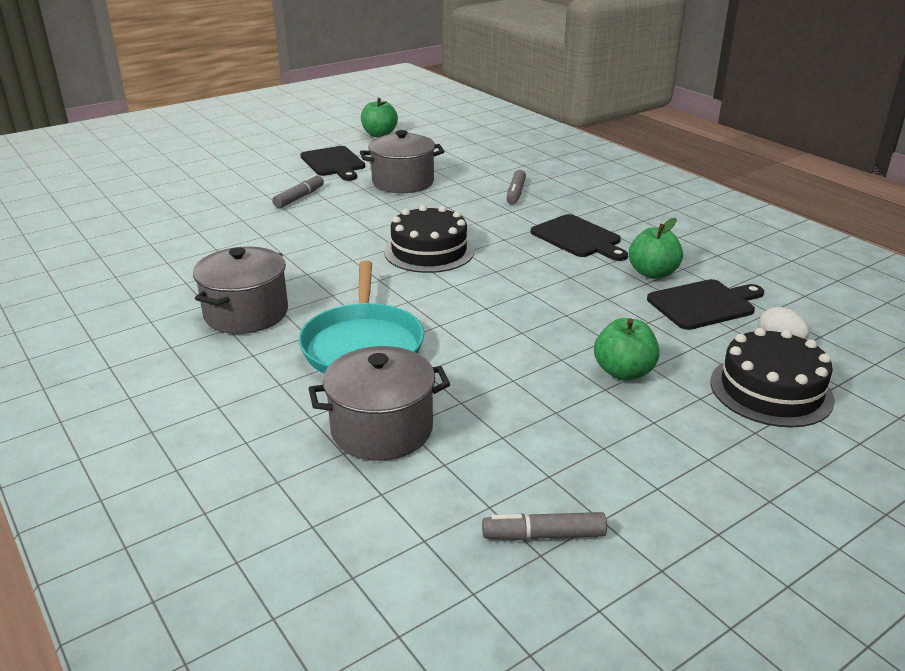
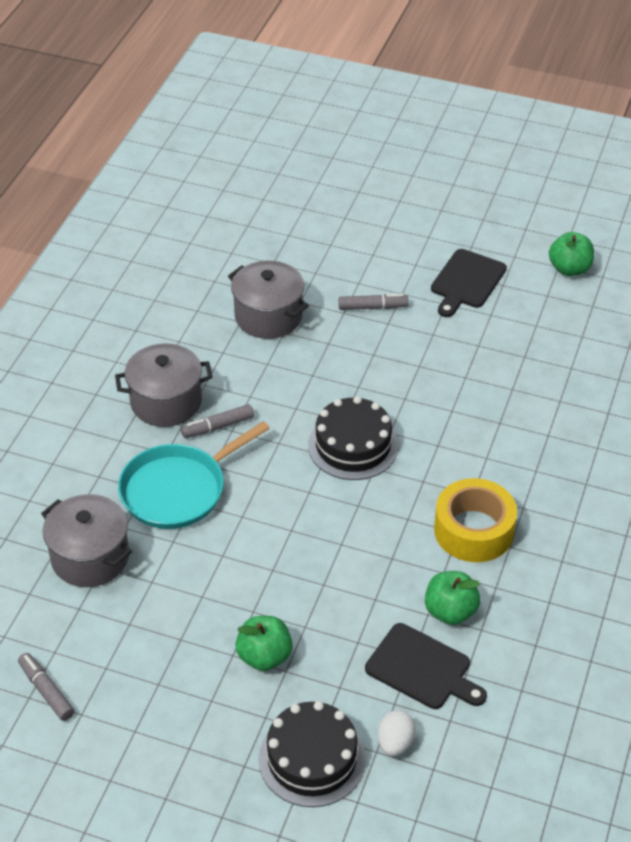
camera: 55 degrees right, 15 degrees up
grey pot [360,130,445,193] -> grey pot moved to [228,261,309,339]
grey marker [507,170,526,204] -> grey marker moved to [181,404,254,438]
black cutting board [530,214,628,261] -> yellow tape [434,478,517,562]

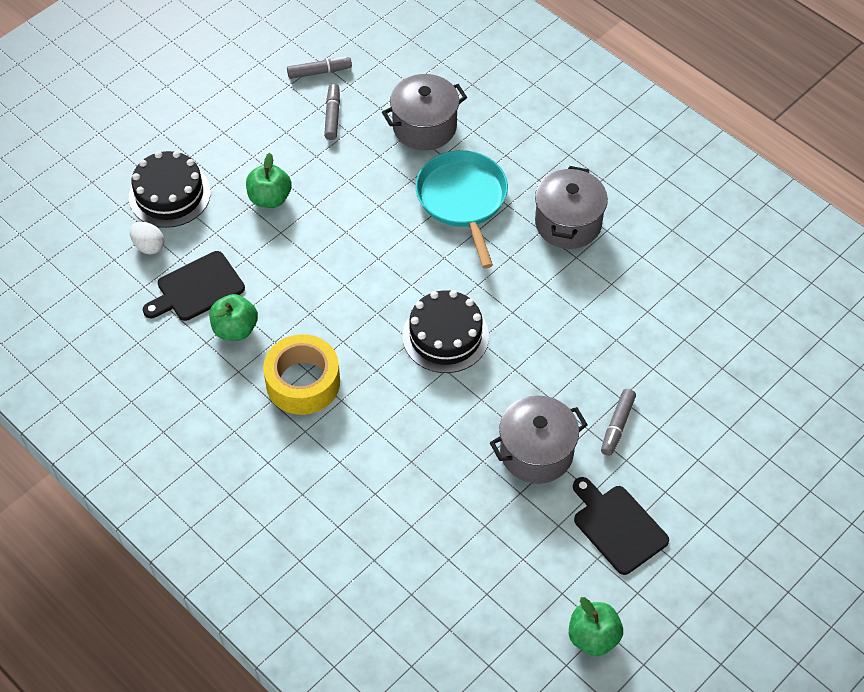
camera: 115 degrees right, 10 degrees up
grey marker [181,404,254,438] -> grey marker moved to [324,84,340,140]
grey pot [228,261,309,339] -> grey pot moved to [490,396,588,484]

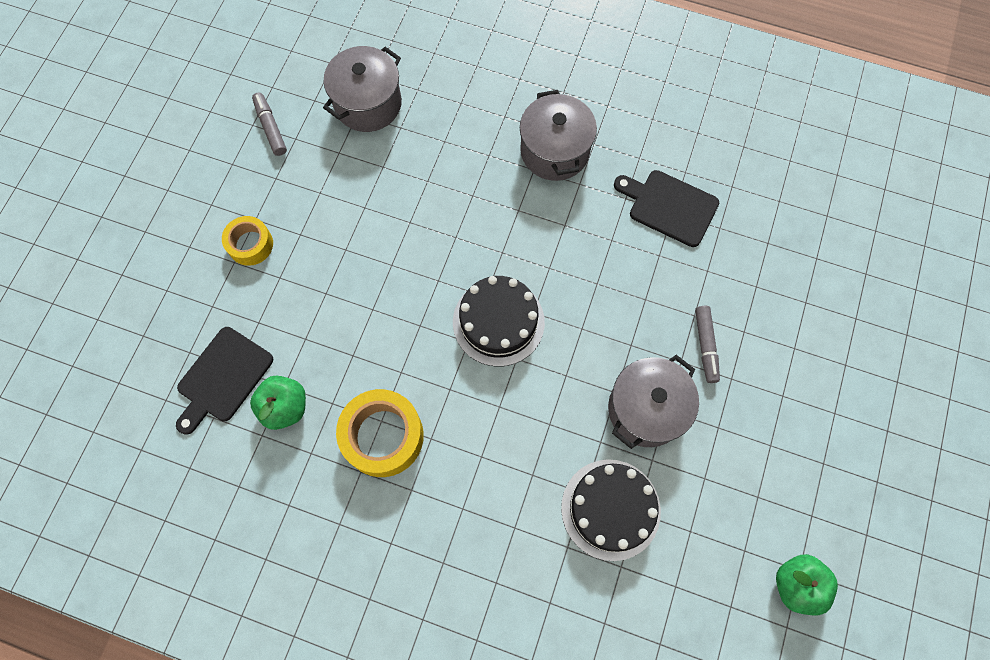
camera: 25 degrees left, 15 degrees up
black cake [129,151,211,228] -> black cake moved to [561,459,661,561]
white egg [130,222,164,255] -> none
green apple [246,153,292,208] -> yellow tape [222,216,273,266]
grey marker [287,57,352,79] -> none
turquoise pan [415,150,508,268] -> none
black cutting board [573,477,669,575] -> black cutting board moved to [614,170,719,247]

